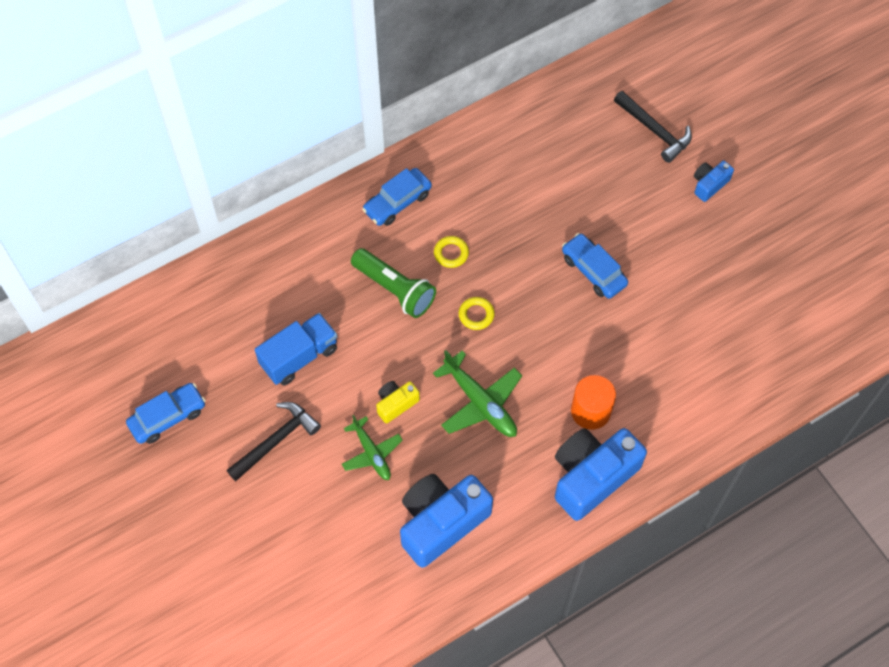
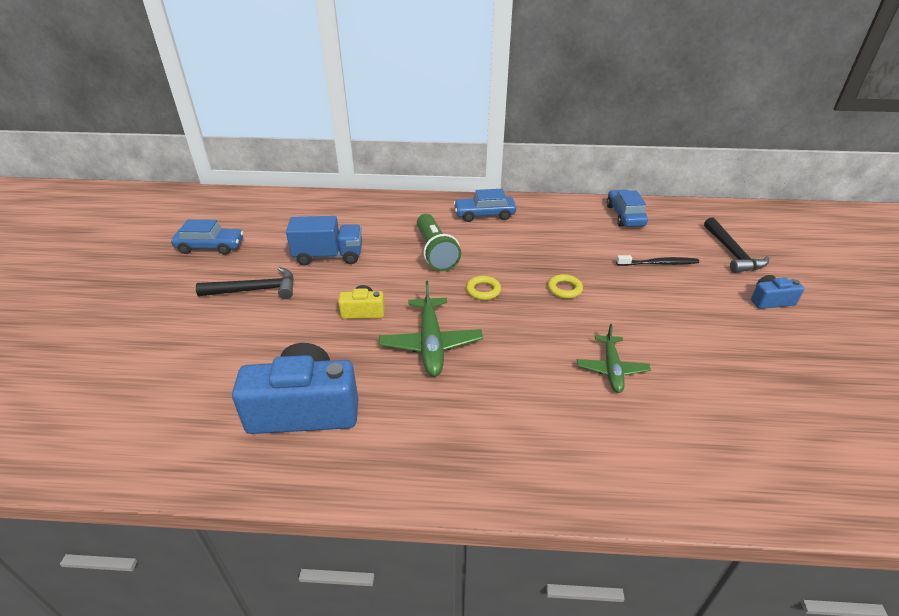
camera: 35 degrees right, 25 degrees down
green plane [342,415,403,480] -> green plane moved to [577,324,651,393]
yellow ring [434,236,469,268] -> yellow ring moved to [548,274,583,299]
blue camera [555,428,647,521] -> none
blue car [562,233,628,299] -> blue car moved to [607,190,648,227]
orange cylinder [571,375,616,430] -> none
none -> black toothbrush [616,255,699,266]

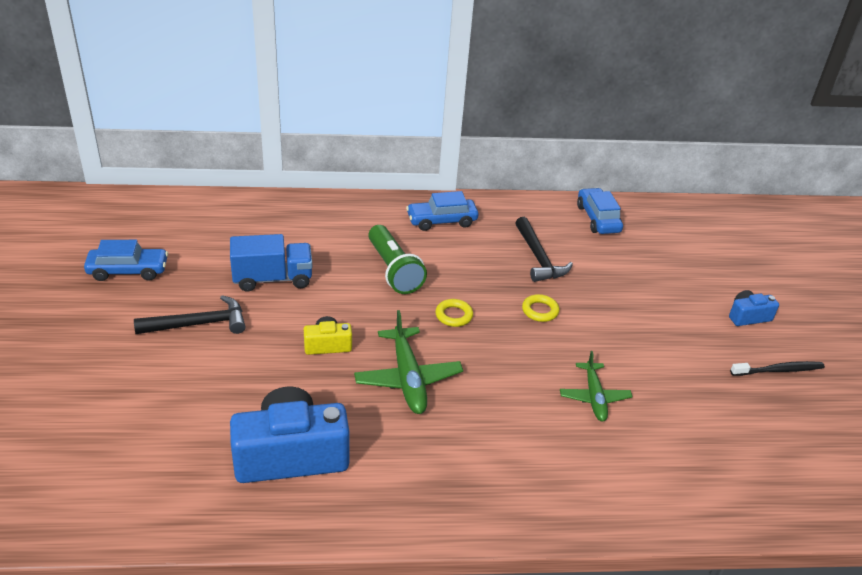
camera: 10 degrees left, 0 degrees up
black toothbrush [616,255,699,266] -> black toothbrush moved to [730,361,825,376]
black hammer [704,218,769,273] -> black hammer moved to [515,217,573,282]

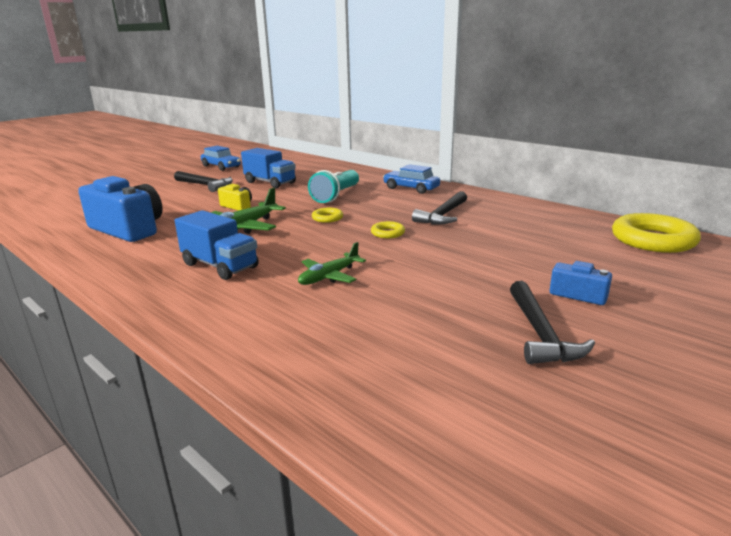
camera: 50 degrees right, 15 degrees down
green flashlight [368,225,427,294] -> turquoise flashlight [308,170,359,203]
blue car [577,188,623,234] -> none
black toothbrush [730,361,825,376] -> black hammer [510,281,595,364]
none -> blue truck [175,210,259,280]
none -> yellow ring [612,213,701,253]

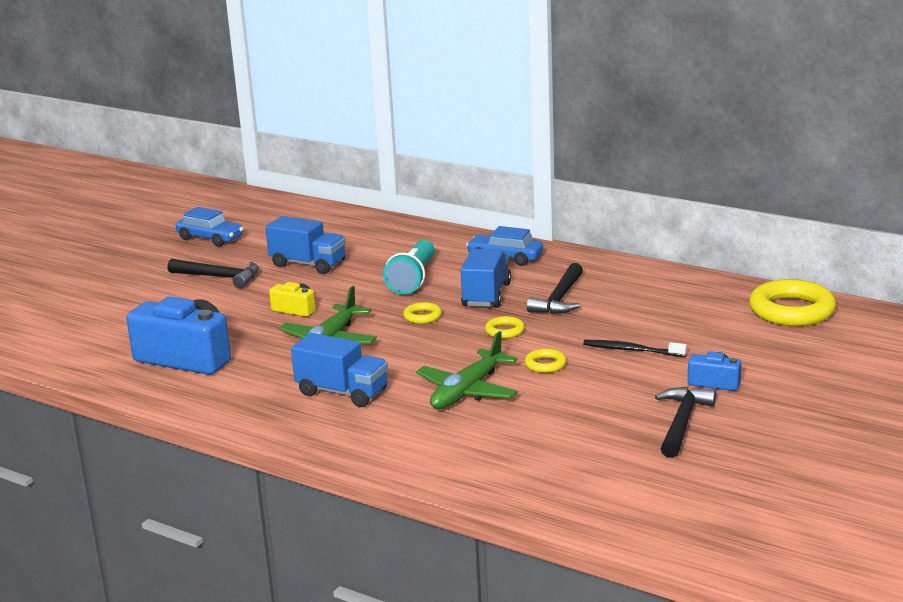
camera: 10 degrees left, 0 degrees up
green plane [298,242,366,285] -> green plane [416,331,518,409], size x1.50
black hammer [510,281,595,364] -> black hammer turned 150 degrees counterclockwise [655,387,716,458]
none -> blue truck [461,248,511,308]
none -> yellow ring [525,349,566,373]
none -> black toothbrush [583,340,687,357]

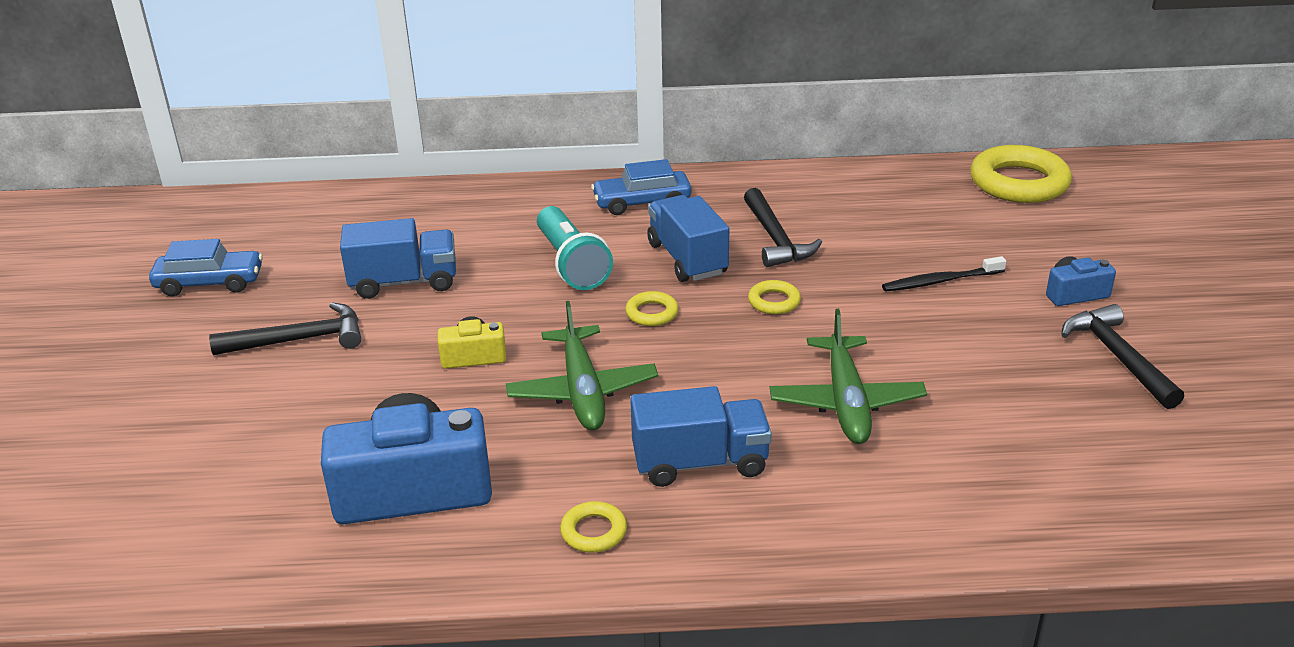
camera: 35 degrees left, 10 degrees up
yellow ring [525,349,566,373] -> yellow ring moved to [560,501,627,553]

